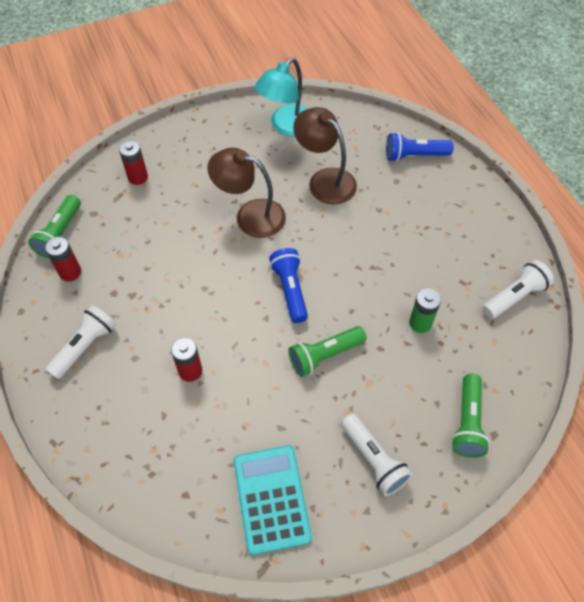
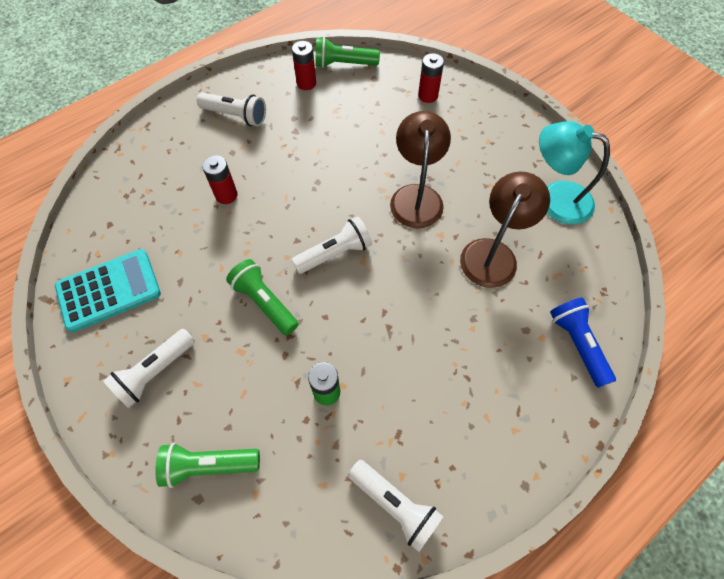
camera: 75 degrees right, 5 degrees up
blue flashlight [269,248,308,323] -> white flashlight [292,217,372,274]

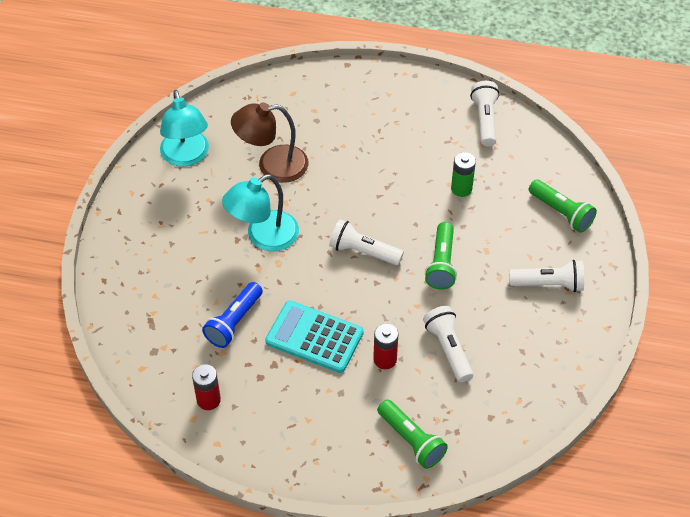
camera: 130 degrees left, 10 degrees down
turquoise calculator [55,249,161,332] -> turquoise calculator moved to [265,301,364,373]
white flashlight [197,93,266,126] -> white flashlight moved to [423,306,473,382]
green flashlight [315,37,380,68] -> green flashlight moved to [377,400,448,469]
brown lamp [390,111,451,228] -> turquoise lamp [222,174,299,251]
red battery [418,53,444,103] -> none
blue flashlight [550,298,616,388] -> blue flashlight moved to [202,282,263,348]

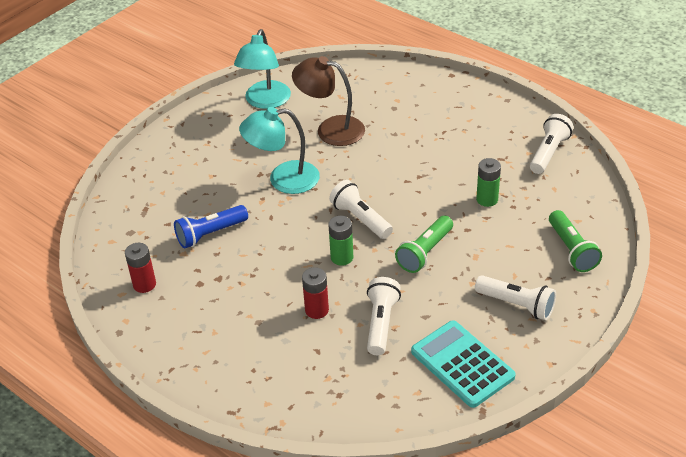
camera: 30 degrees right, 10 degrees down
turquoise calculator [265,301,364,373] -> turquoise calculator moved to [411,320,516,408]
green flashlight [377,400,448,469] -> none
none -> green battery [328,216,353,266]

